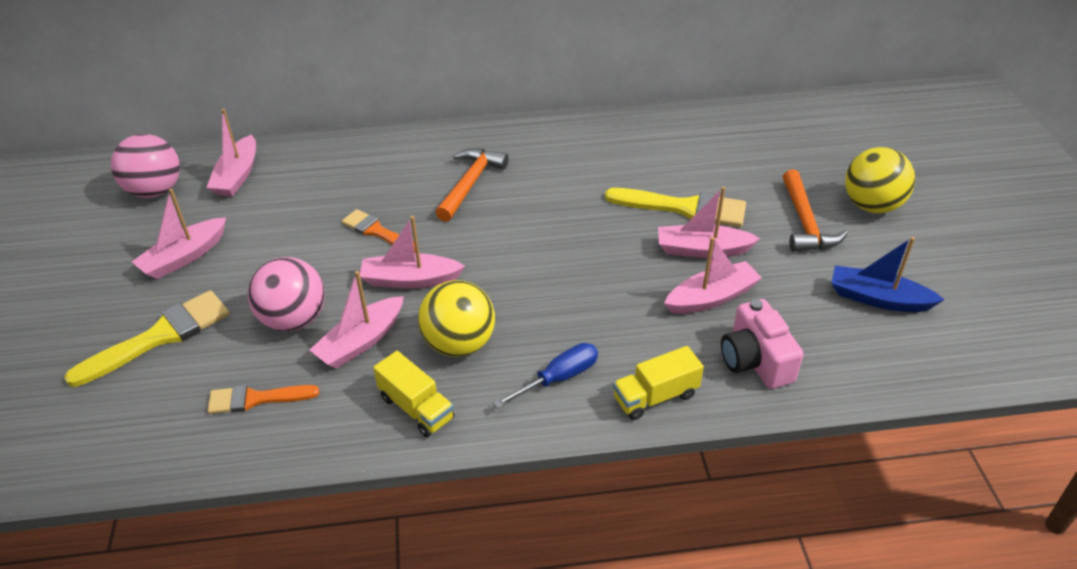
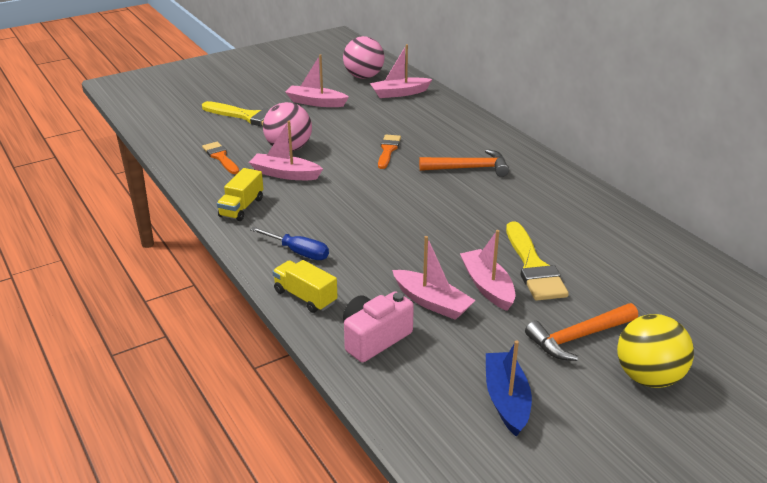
camera: 65 degrees right, 10 degrees down
pink boat [360,216,465,288] -> none
yellow ball [418,280,495,357] -> none

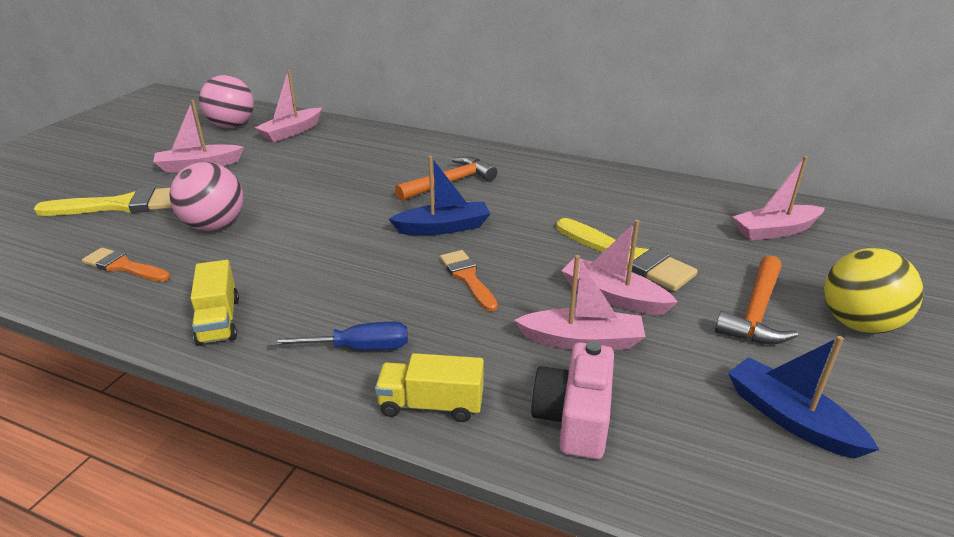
camera: 35 degrees left, 0 degrees up
pink boat [249,121,323,180] -> pink boat moved to [732,156,825,241]
orange brush [378,134,401,169] -> orange brush moved to [440,250,498,312]
none -> blue boat [389,156,490,235]

